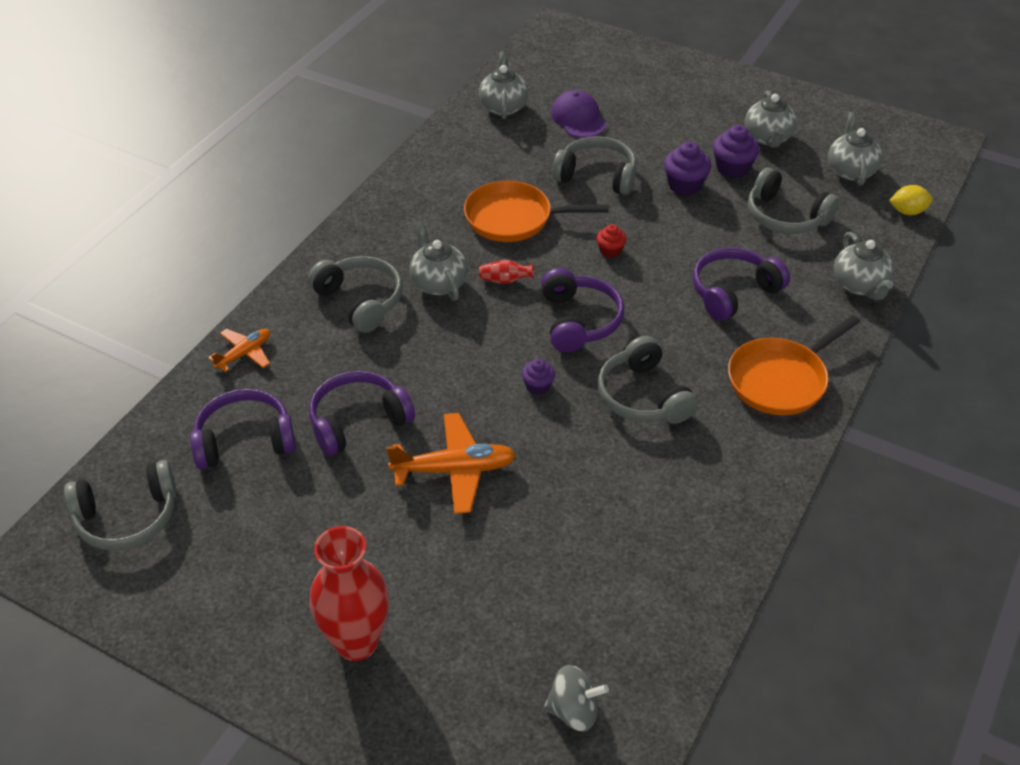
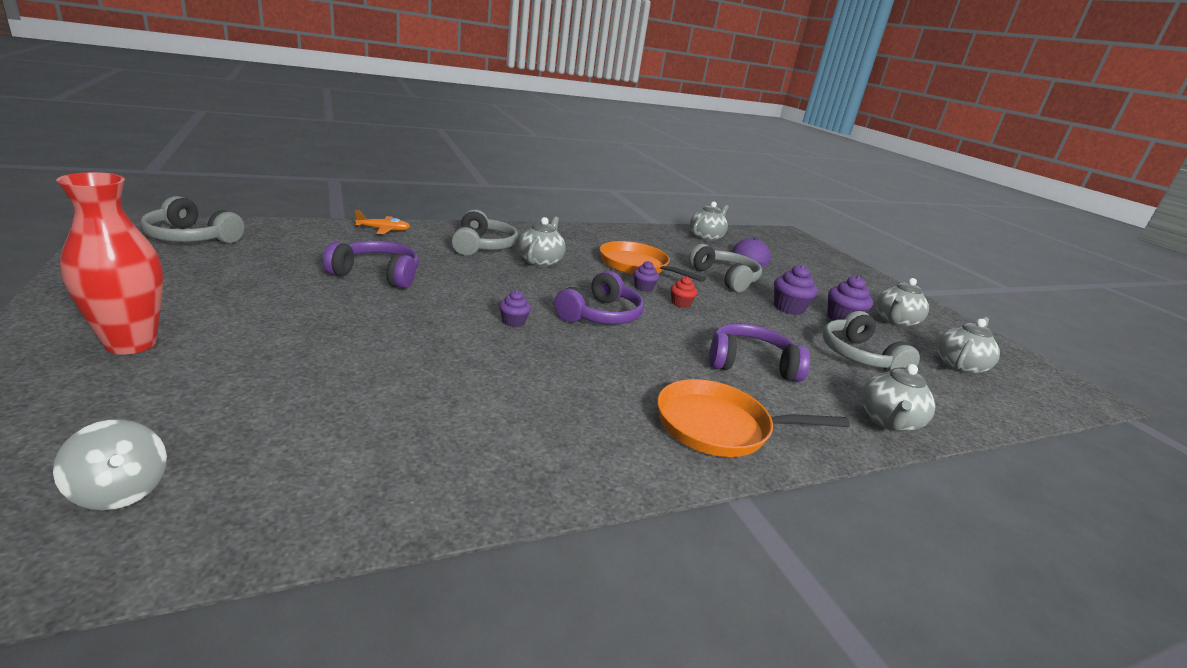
camera: 35 degrees right, 20 degrees down
purple headphones [190,389,296,469] -> none
orange plane [386,413,516,514] -> none
red vase [479,260,534,284] -> none
grey headphones [597,336,698,424] -> none
yellow lemon [889,185,933,215] -> none
none -> purple cupcake [633,261,659,292]

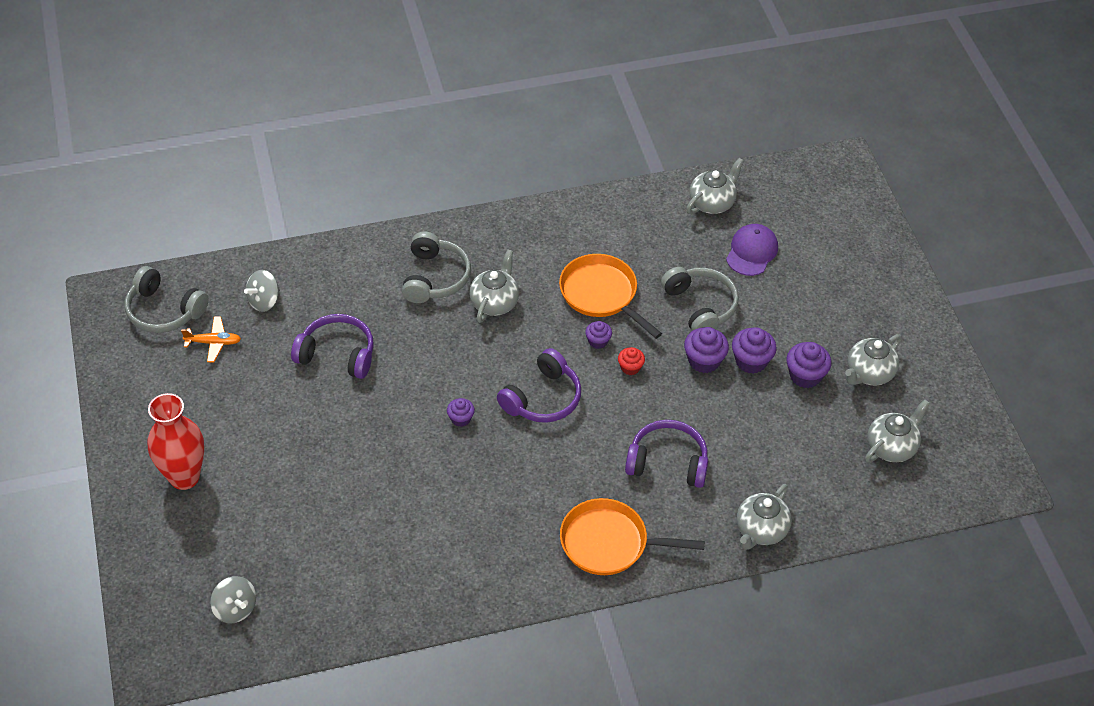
camera: 10 degrees right, 25 degrees up
orange plane [355,210,410,234] -> orange plane moved to [181,316,241,362]
grey headphones [823,311,920,372] -> none
none -> grey spinning top [244,270,280,312]
none -> purple cupcake [684,327,729,373]

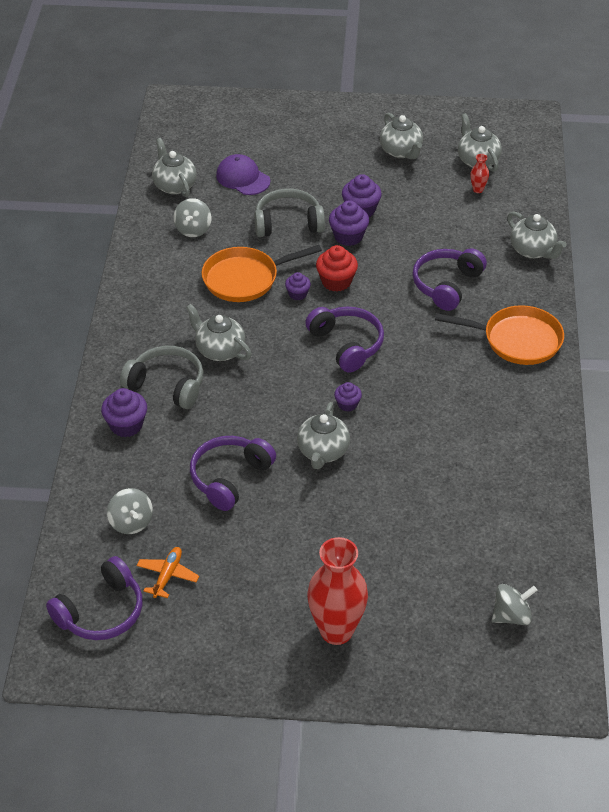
camera: 70 degrees left, 5 degrees down
grey headphones [125,266,208,333] -> purple headphones [46,556,143,640]
orange pan [560,498,705,575] -> orange pan turned 105 degrees counterclockwise [435,305,564,365]
red cupcake [618,347,645,375] -> red cupcake [316,245,358,292], size x1.65
purple cupcake [787,342,832,388] -> purple cupcake moved to [101,388,147,437]
none -> grey spinning top [173,198,211,237]
none -> grey teapot [297,402,350,469]
none -> red vase [470,154,489,193]

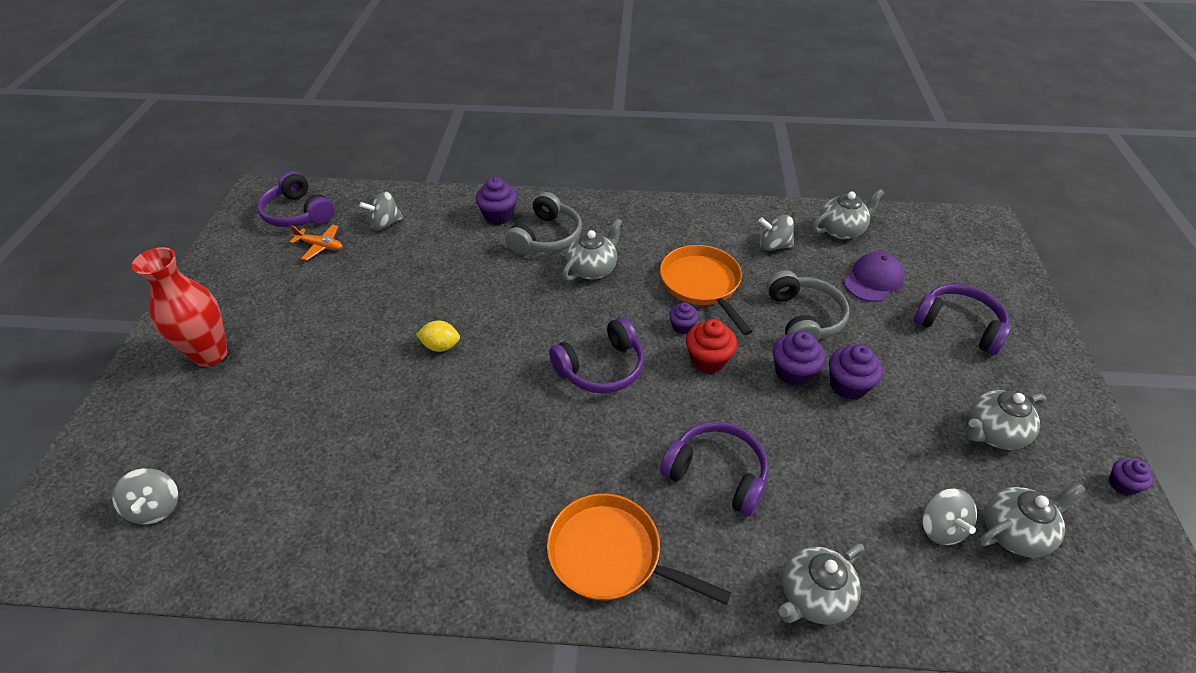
camera: 90 degrees right, 0 degrees up
purple headphones [190,436,276,511] -> purple headphones moved to [913,284,1011,355]
grey teapot [297,402,350,469] -> yellow lemon [416,320,460,352]
purple cupcake [334,382,362,412] -> purple cupcake moved to [1109,459,1153,496]
orange pan [435,305,564,365] -> orange pan turned 105 degrees clockwise [547,493,731,605]
red vase [470,154,489,193] -> grey spinning top [922,488,977,545]

